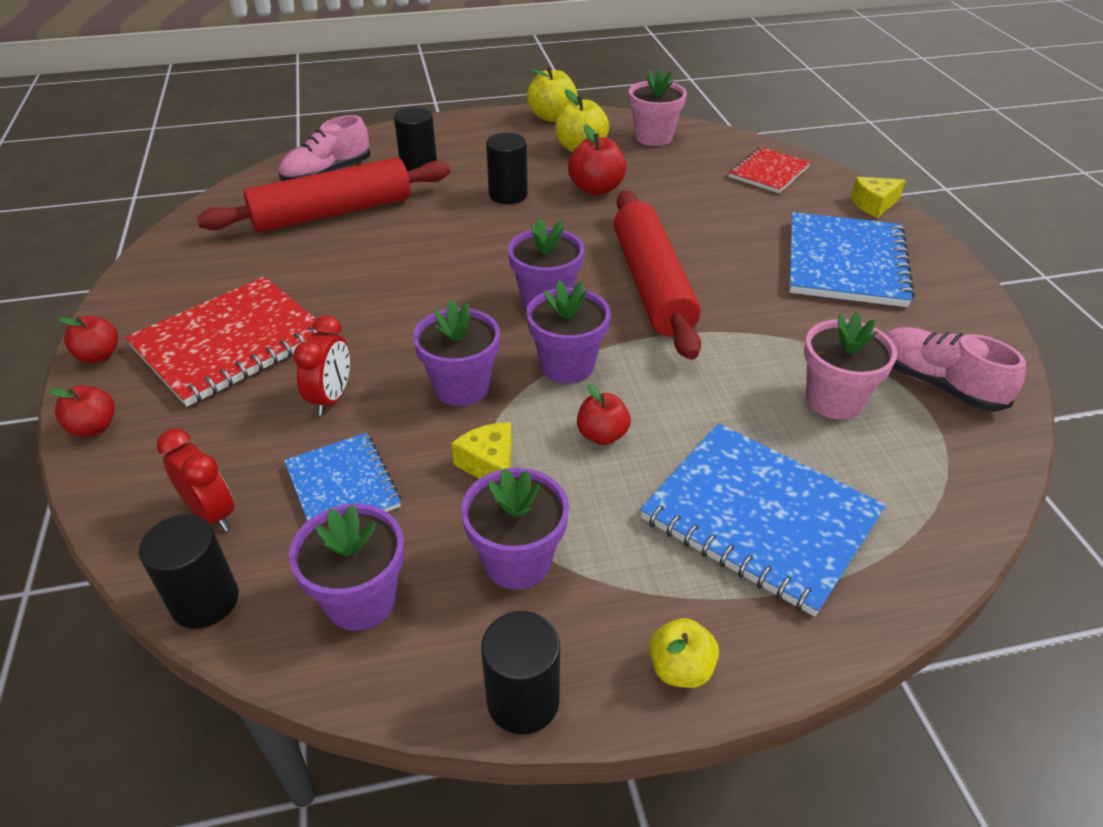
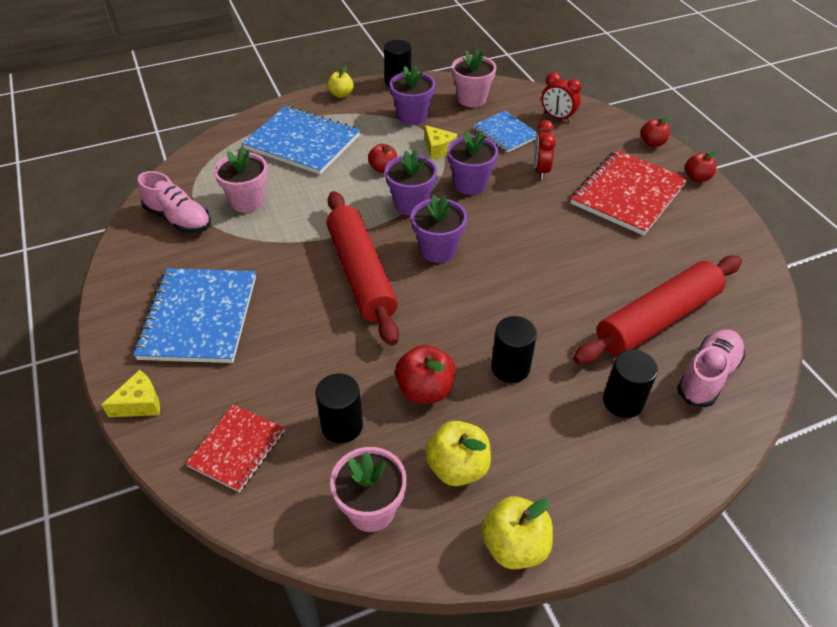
camera: 170 degrees right, 5 degrees up
black cylinder [139,515,239,629] -> black cylinder moved to [315,374,363,443]
purple flower pot [289,504,404,631] -> pink flower pot [452,49,496,107]

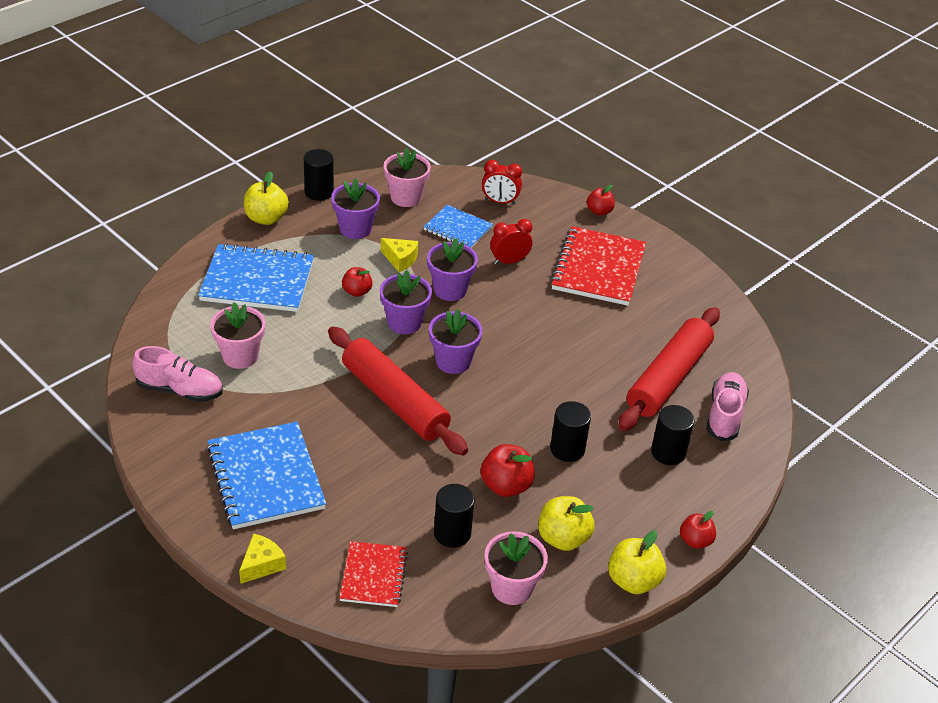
camera: 25 degrees left, 5 degrees down
yellow apple [327,66,354,98] -> yellow apple [244,171,289,225], size x1.54
red clock [534,120,556,179] -> red clock turned 90 degrees clockwise [490,219,532,265]
red apple [685,151,718,182] -> red apple moved to [680,511,716,549]

